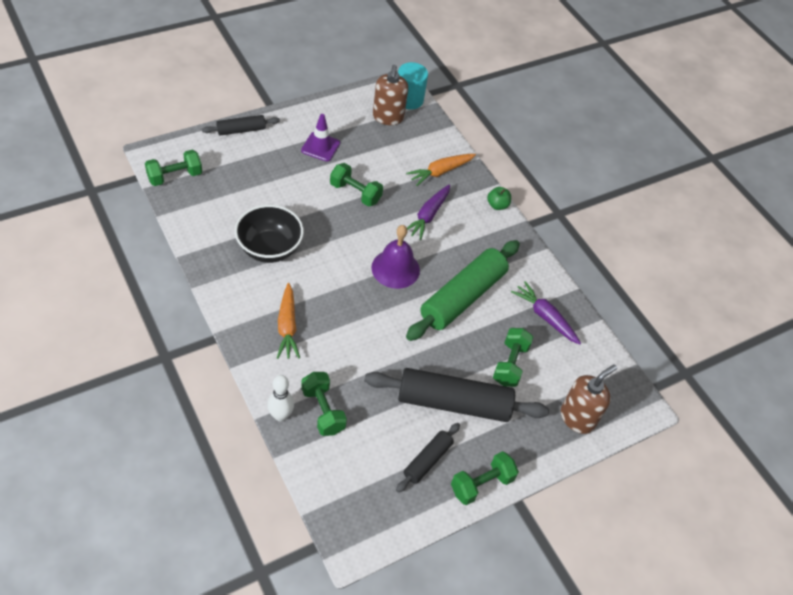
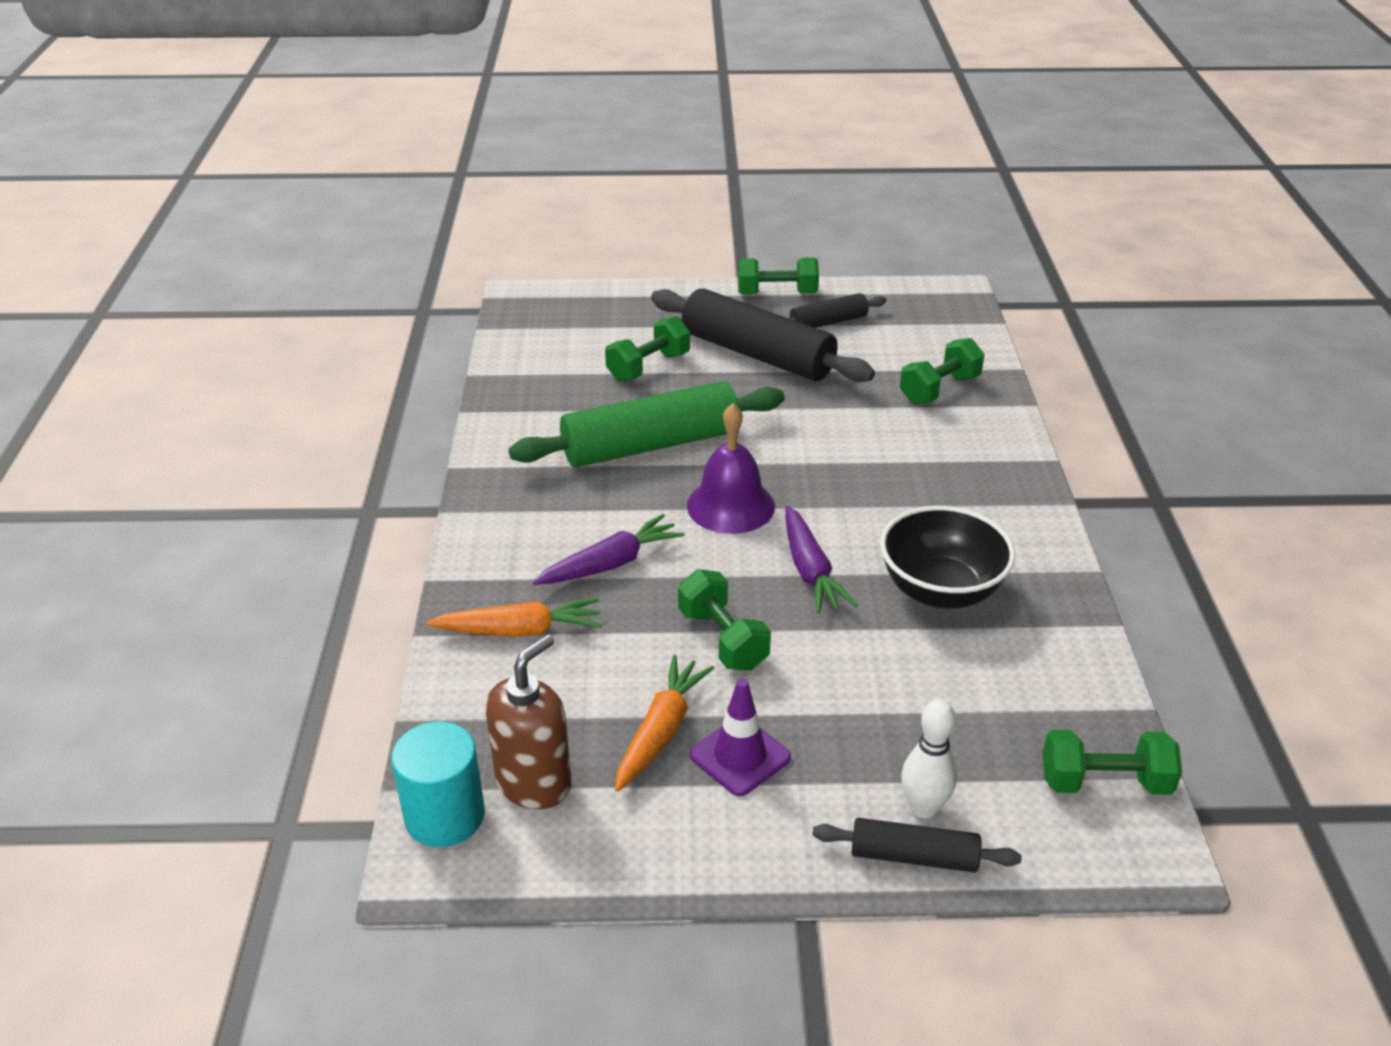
camera: 145 degrees left, 15 degrees down
white bowling pin [267,375,294,421] -> white bowling pin moved to [901,699,957,819]
orange carrot [277,283,300,359] -> orange carrot moved to [615,655,714,792]
green dumbbell [301,372,347,436] -> green dumbbell turned 45 degrees clockwise [900,338,984,404]
green apple [487,187,511,210] -> none
purple carrot [511,281,581,344] -> purple carrot moved to [785,506,857,614]
brown soap dispenser [561,364,617,434] -> none

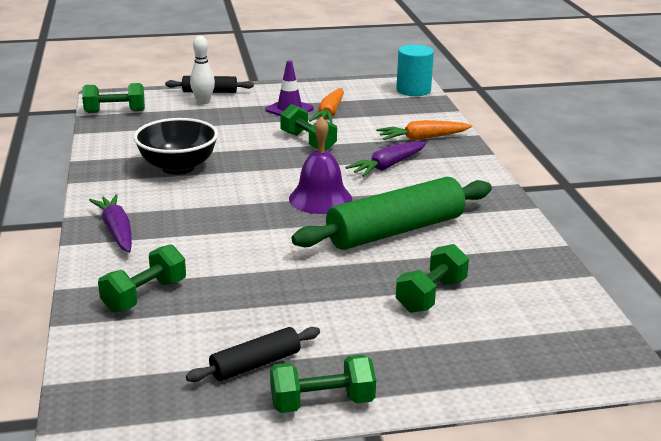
camera: 170 degrees right, 10 degrees down
brown soap dispenser [485,634,571,809] -> none
black rolling pin [651,289,875,382] -> none
purple carrot [785,506,857,614] -> purple carrot moved to [89,194,132,253]

